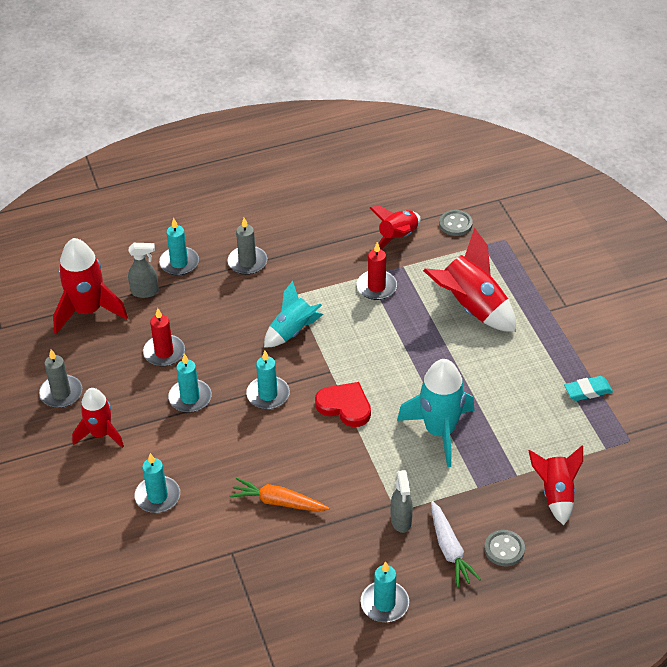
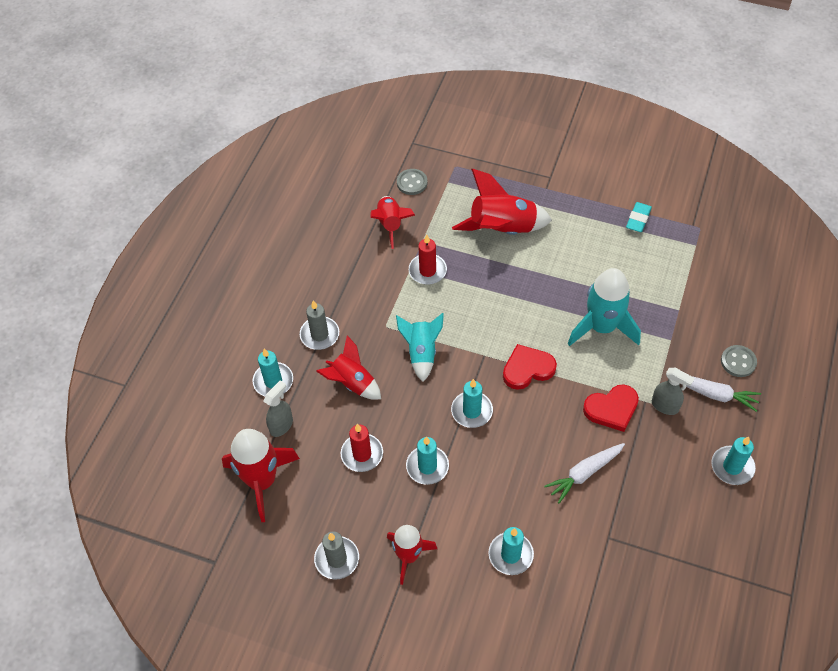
camera: 50 degrees left, 10 degrees up
orange carrot [229,478,329,512] -> white carrot [544,443,625,504]
red rocket [528,446,583,525] -> red rocket moved to [316,335,381,400]
none -> red heart [583,384,639,432]

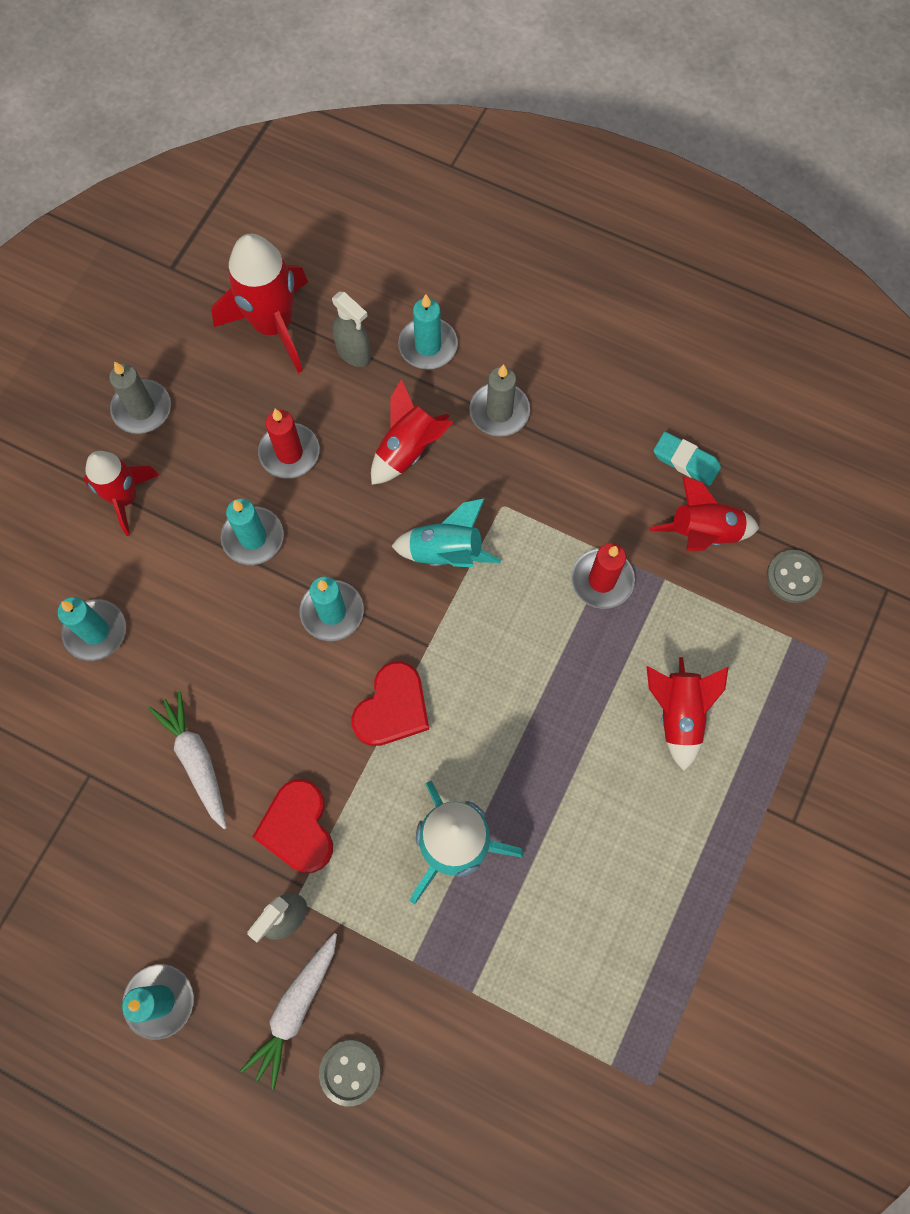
camera: 95 degrees right, 15 degrees up
red rocket [452,169,552,235] -> red rocket [646,657,729,771], size x0.65
red heart [503,344,557,390] -> red heart turned 45 degrees clockwise [351,661,429,746]
turquoise eraser [626,202,652,232] -> turquoise eraser moved to [653,432,721,486]

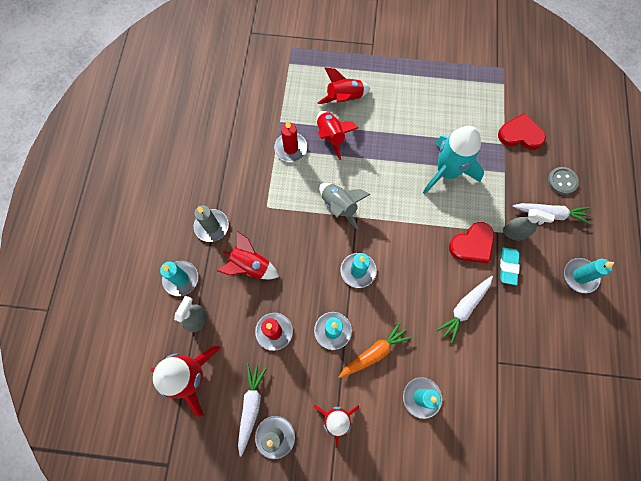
camera: 110 degrees left, 0 degrees up
red heart [351,661,429,746] -> red heart moved to [498,113,546,150]
turquoise rocket [391,499,501,567] -> none
red rocket [649,476,759,551] -> red rocket moved to [317,111,359,160]
turquoise eraser [653,432,721,486] -> turquoise eraser moved to [500,247,520,285]
grey button [766,550,822,603] -> none
none -> white carrot [238,364,267,457]
none -> grey rocket [319,183,371,229]
none -> orange carrot [339,321,413,378]

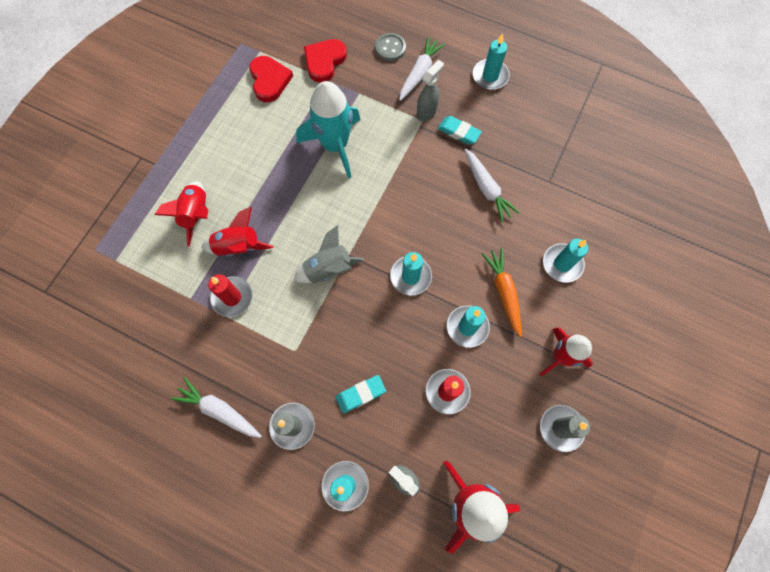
camera: 70 degrees left, 0 degrees up
red rocket [217,231,279,279] -> turquoise eraser [336,375,386,413]
white carrot [238,364,267,457] -> white carrot moved to [171,378,262,438]
red heart [449,222,494,263] -> red heart moved to [249,56,293,102]

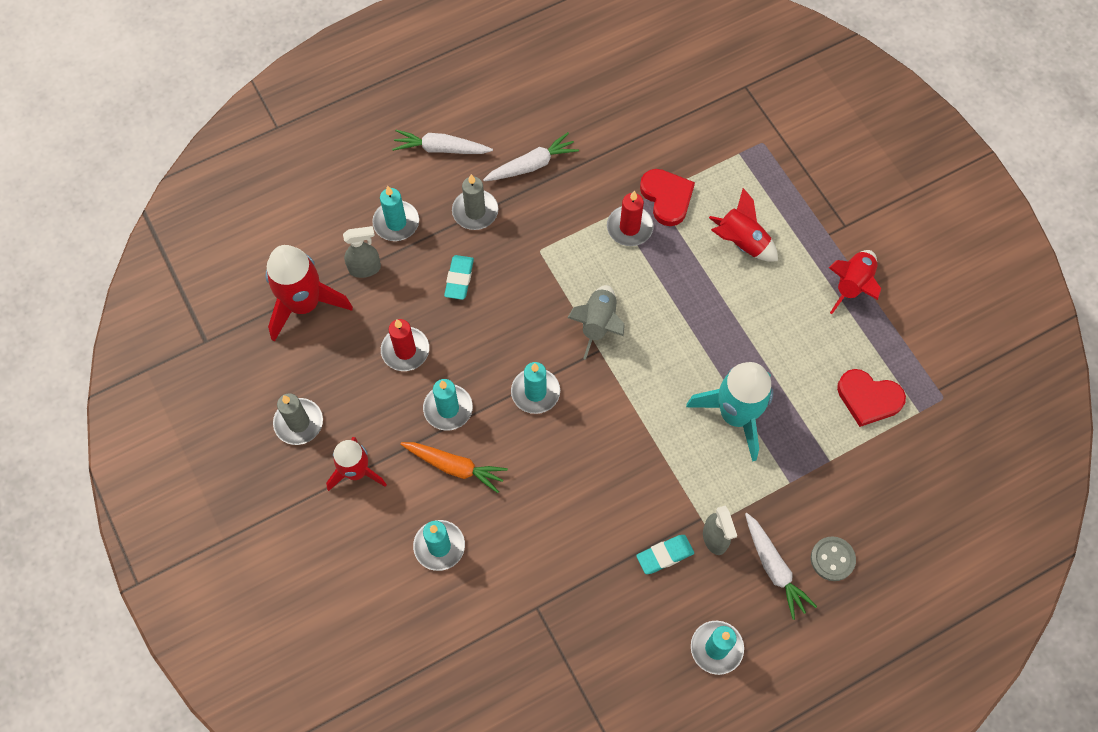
camera: 125 degrees right, 5 degrees down
red rocket [202,207,274,256] -> red rocket moved to [829,250,881,314]
red heart [304,39,347,83] -> red heart moved to [640,169,695,226]
white carrot [465,149,520,223] -> white carrot moved to [392,130,493,154]

